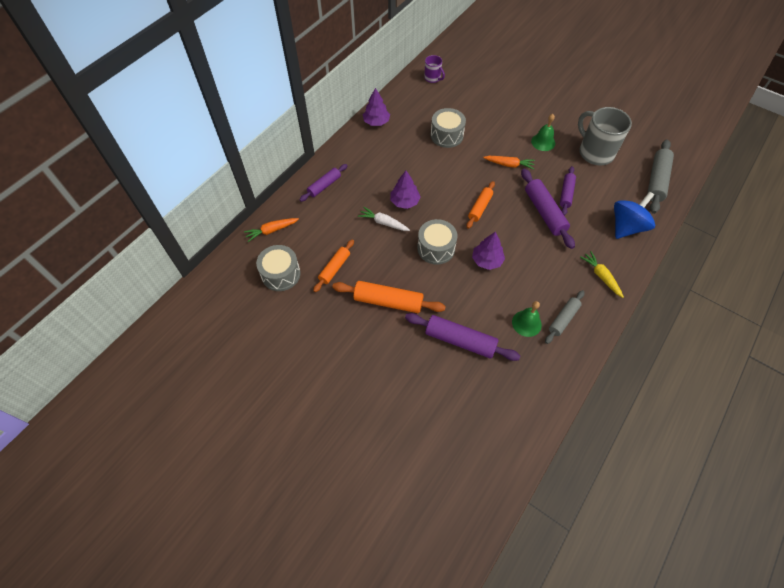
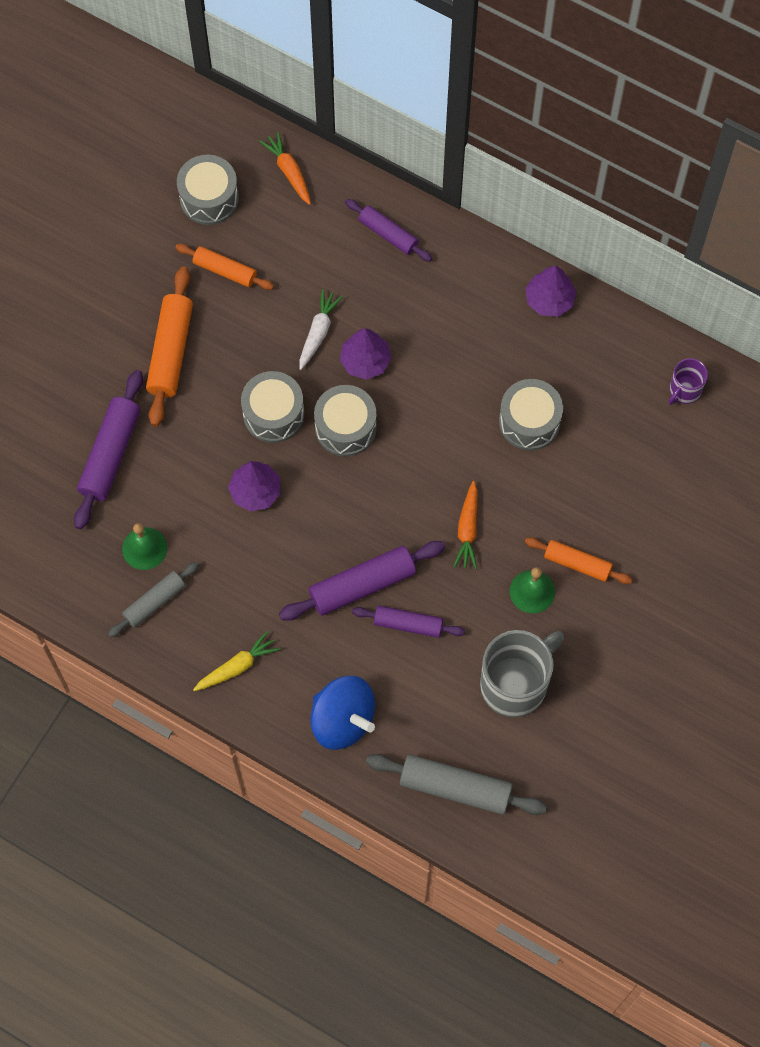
camera: 85 degrees right, 10 degrees up
orange rolling pin [466,181,495,229] -> orange rolling pin moved to [525,537,632,584]
grey rolling pin [545,290,585,344] -> grey rolling pin turned 75 degrees counterclockwise [108,562,199,637]
none -> grey drum [314,385,377,457]

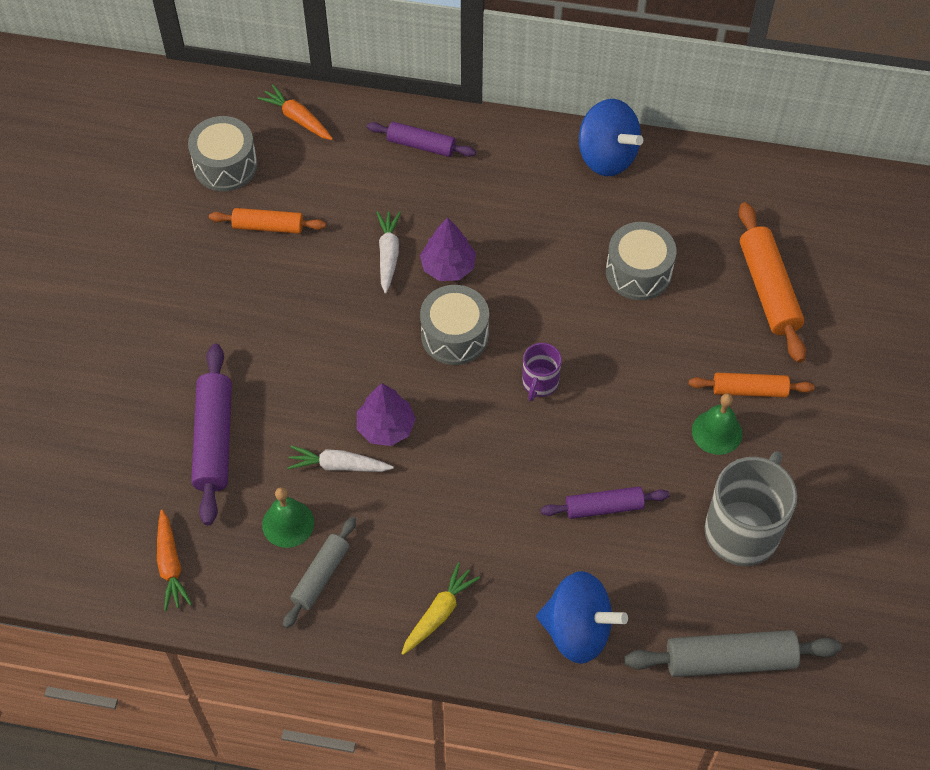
camera: 20 degrees left, 10 degrees down
orange rolling pin [146,267,193,426] -> orange rolling pin moved to [739,202,806,363]
grey drum [241,371,304,443] -> none
purple rolling pin [279,541,445,621] -> none
orange carrot [453,481,477,569] -> orange carrot moved to [157,510,192,611]
purple tree [525,266,577,317] -> blue spinning top [579,99,643,177]
purple mug [668,358,708,405] -> purple mug moved to [522,343,562,401]
none -> white carrot [287,446,394,472]

